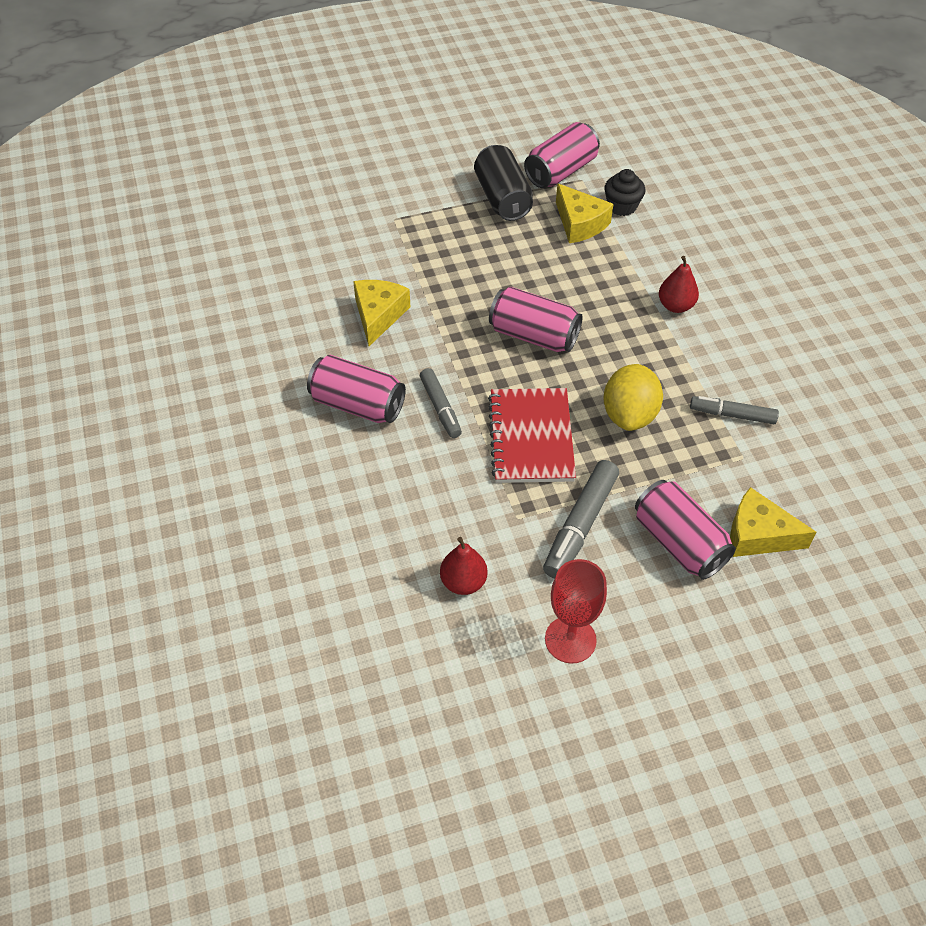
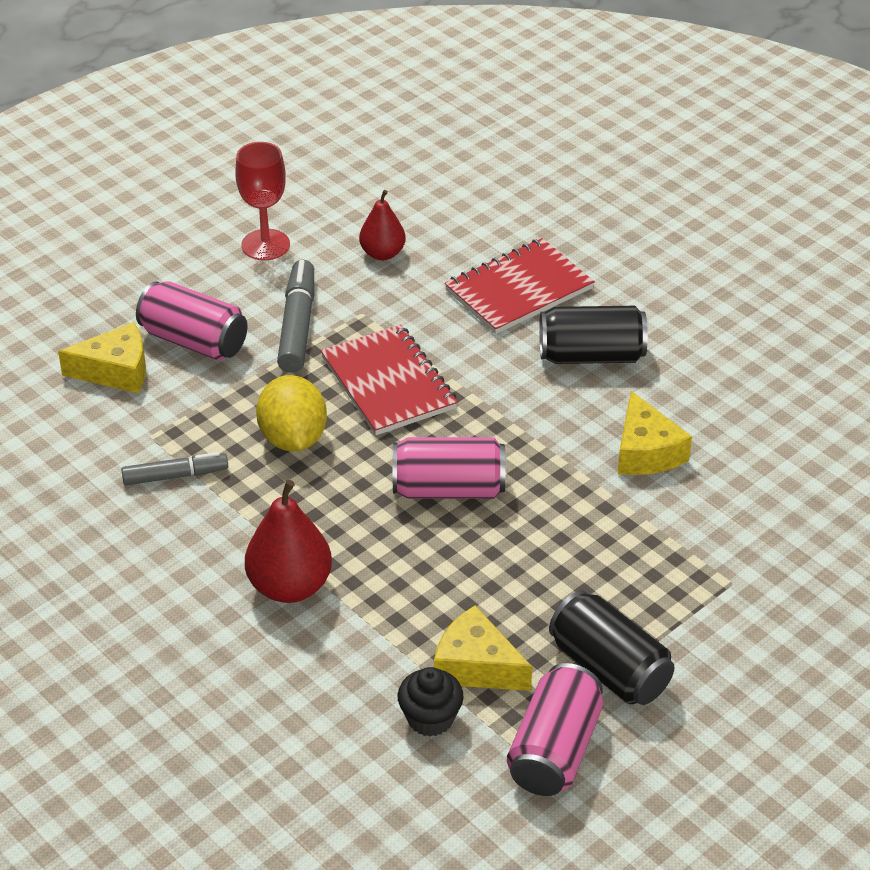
camera: 155 degrees right, 10 degrees down
pink can [307,355,406,423] -> black can [539,306,648,364]
grey marker [420,368,462,438] -> none
red pear [659,256,699,313] -> red pear [245,480,332,603], size x1.57
none -> red notebook [445,238,595,334]

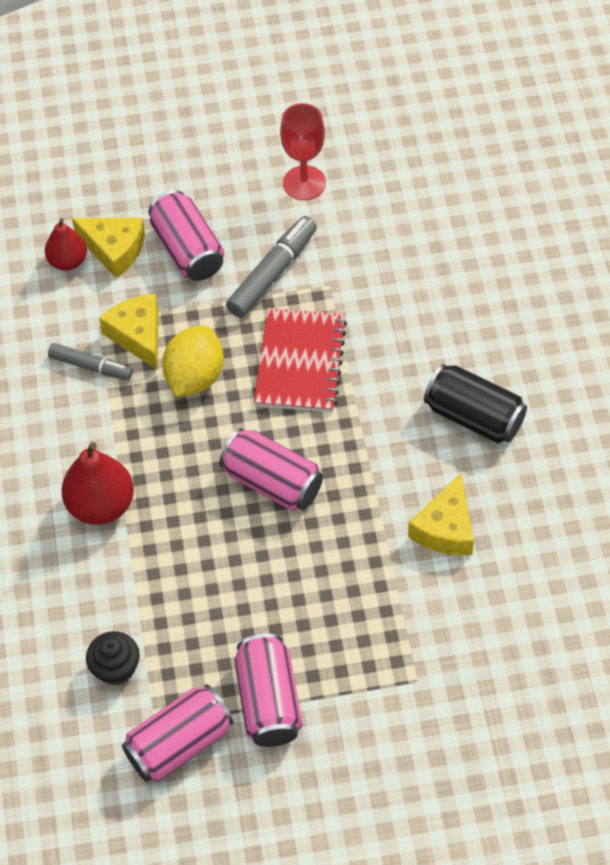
camera: 35 degrees right, 15 degrees up
red pear [359,190,406,260] -> red pear moved to [45,218,87,271]
yellow cheese [434,605,532,691] -> yellow cheese moved to [99,294,158,370]
red notebook [445,238,595,334] -> none
black can [549,591,675,705] -> pink can [234,634,302,747]

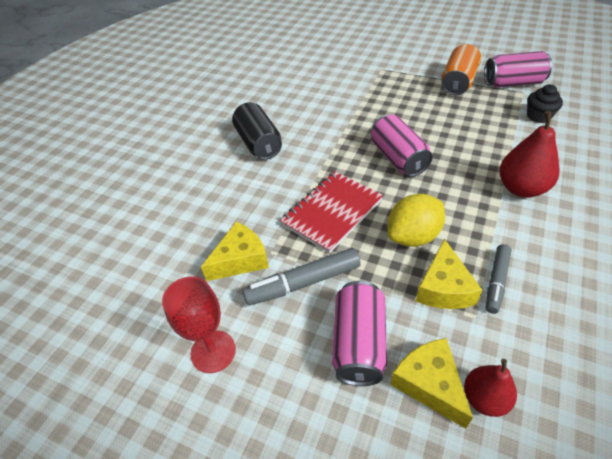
camera: 145 degrees left, 10 degrees down
grey marker [48,343,133,380] -> grey marker turned 120 degrees counterclockwise [486,244,512,314]
pink can [234,634,302,747] -> orange can [441,44,481,95]
yellow cheese [408,473,474,555] -> yellow cheese moved to [201,222,269,281]

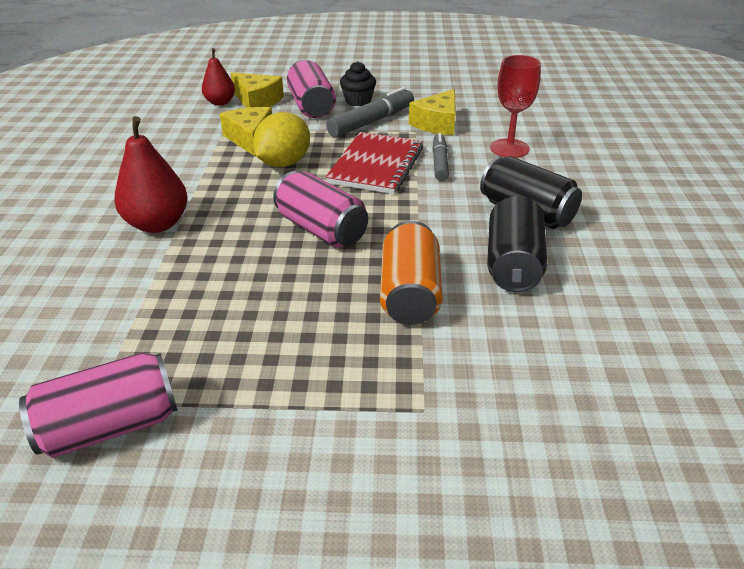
camera: 155 degrees right, 10 degrees down
red goblet [162,276,236,373] -> red goblet moved to [490,55,541,158]
orange can [441,44,481,95] -> orange can moved to [380,221,443,325]
grey marker [486,244,512,314] -> grey marker moved to [432,133,449,181]
black cupcake [527,84,563,123] -> black cupcake moved to [340,61,376,106]
none -> black can [487,196,547,292]

